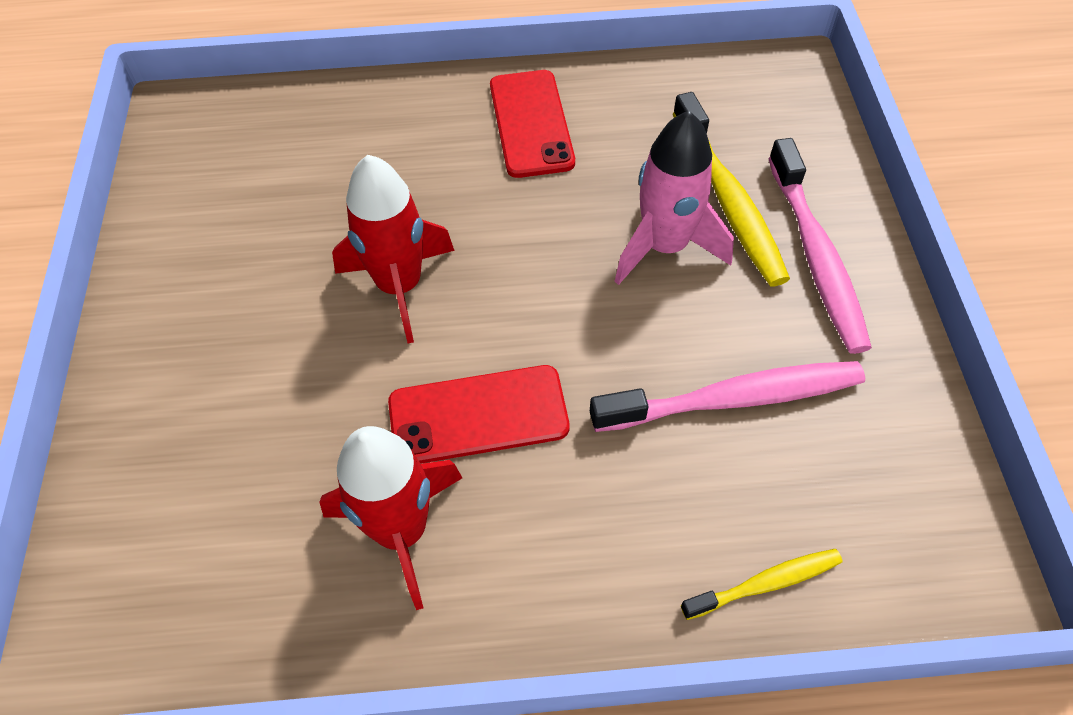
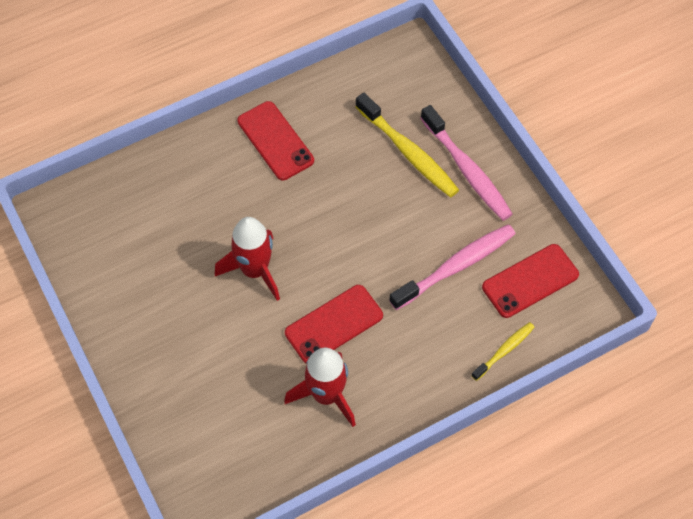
camera: 25 degrees left, 5 degrees up
pink rocket [615,111,734,285] -> none
none -> red phone [482,244,579,318]

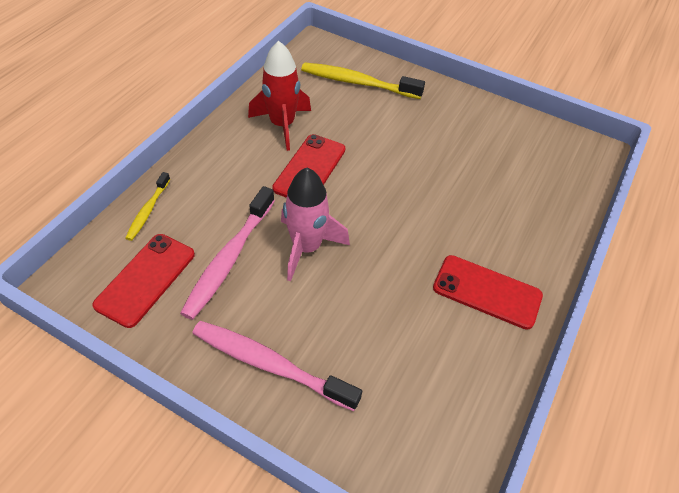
camera: 145 degrees right, 10 degrees down
red rocket [215,217,280,301] -> none
yellow toothbrush [356,93,459,197] -> yellow toothbrush moved to [301,62,425,99]
none -> pink rocket [281,168,350,281]

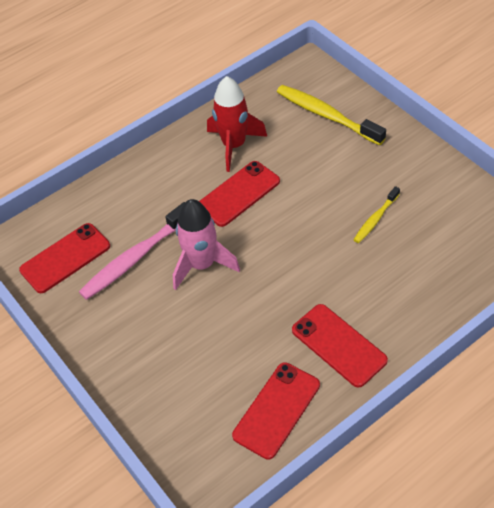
camera: 30 degrees right, 0 degrees up
yellow toothbrush [126,172,171,241] -> yellow toothbrush moved to [353,186,400,243]
pink toothbrush [192,321,362,411] -> none
none -> red phone [232,362,320,460]

